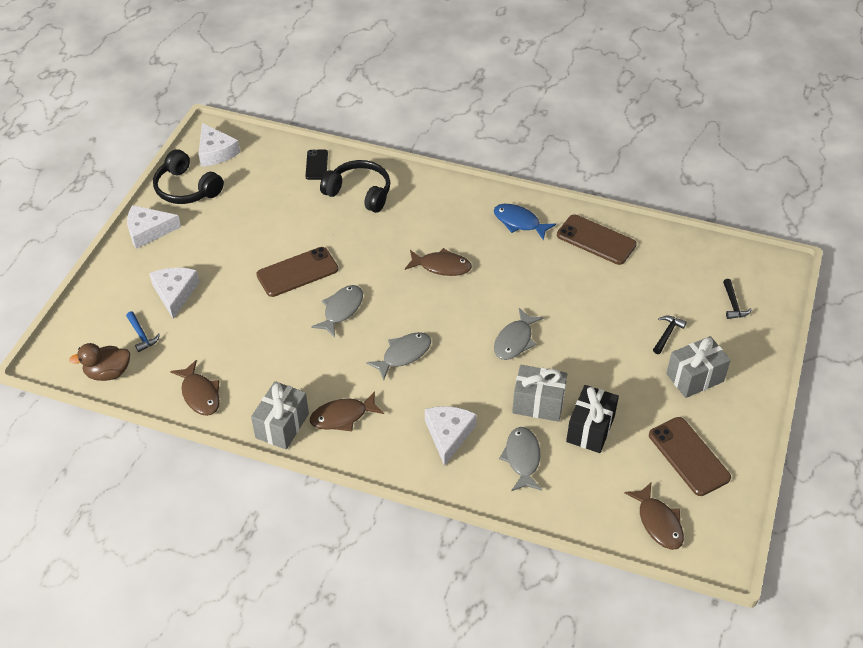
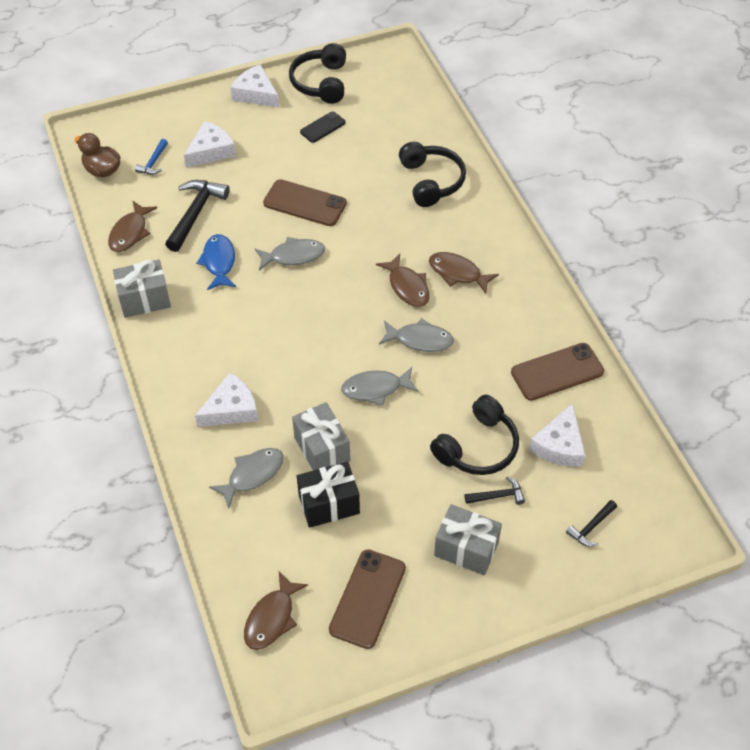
camera: 50 degrees right, 5 degrees up
white cheese [199,123,240,167] -> white cheese moved to [529,403,586,467]
black phone [306,150,328,180] -> black phone moved to [300,111,346,143]
brown fish [310,391,384,431] -> brown fish moved to [429,252,499,294]
grey fish [366,332,431,380] -> grey fish moved to [379,318,454,352]
blue fish [494,204,556,241] -> blue fish moved to [197,234,236,290]
brown phone [557,214,637,265] -> brown phone turned 75 degrees clockwise [511,343,604,401]
none -> black hammer [165,180,230,252]
none -> black headphones [430,395,519,475]

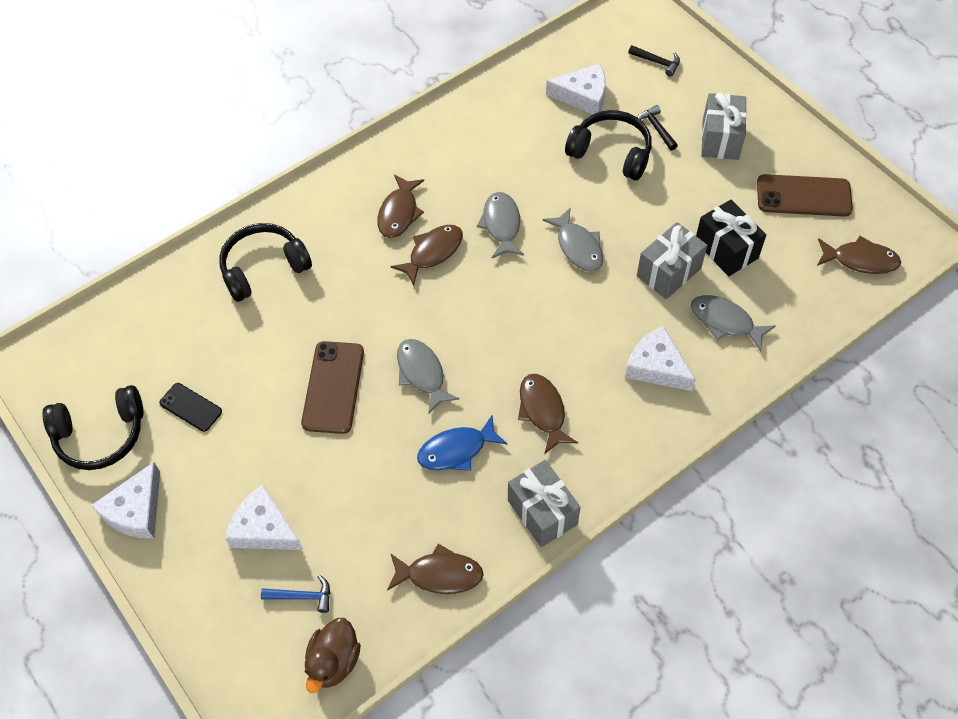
camera: 105 degrees left, 5 degrees up
black hammer [165,180,230,252] -> none
brown phone [511,343,604,401] -> none
none -> brown fish [518,374,578,454]

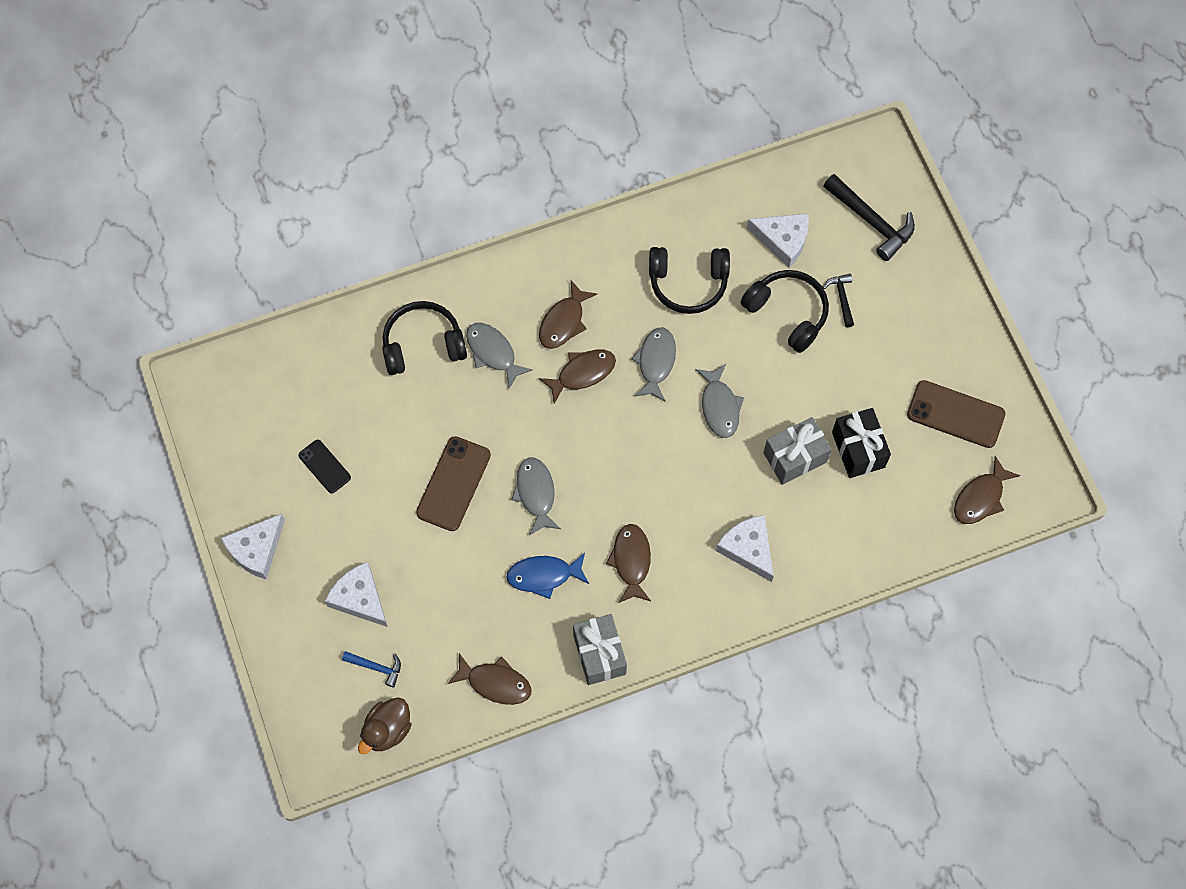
camera: 15 degrees right, 10 degrees up
black headphones [42,385,144,470] -> black headphones moved to [649,247,730,314]
black hammer [628,45,680,77] -> black hammer [823,174,915,261], size x1.87
grey fish [691,295,775,352] -> grey fish moved to [466,323,533,388]
grey gift [701,93,747,160] -> none
brown fish [817,236,901,274] -> brown fish turned 105 degrees clockwise [954,456,1021,524]

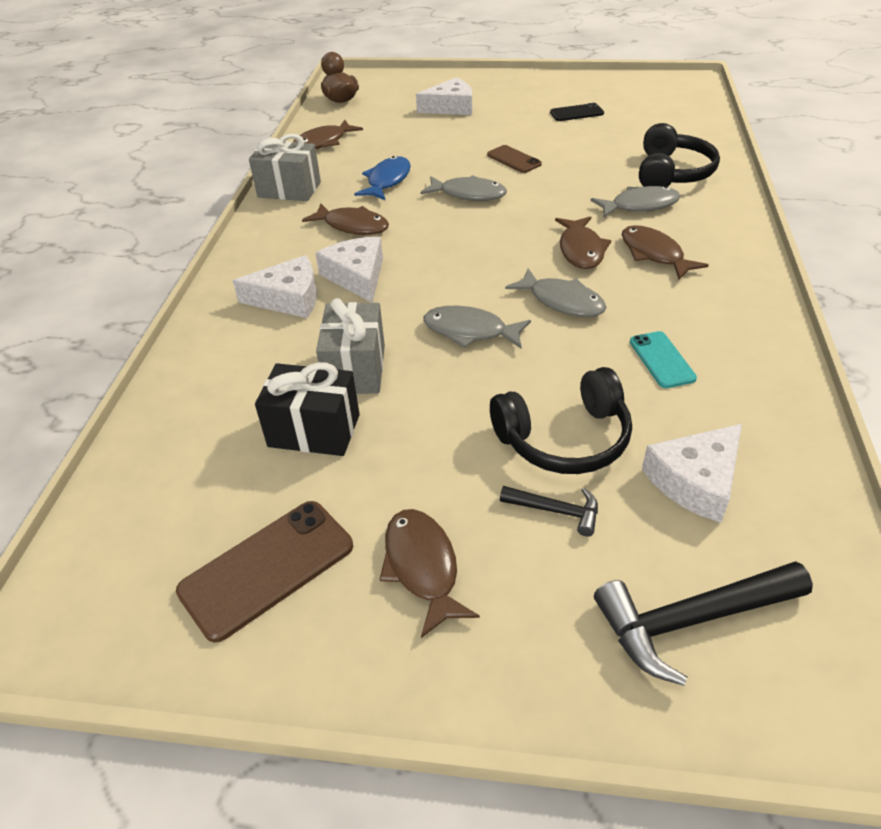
camera: 120 degrees right, 25 degrees down
white cheese [221,513,285,580] -> white cheese moved to [315,237,383,303]
blue hammer [342,651,401,687] -> none
brown phone [416,436,491,531] -> brown phone [487,145,542,173], size x0.60
black headphones [649,247,730,314] -> turquoise phone [630,331,697,388]
brown fish [954,456,1021,524] -> brown fish moved to [379,509,480,638]

